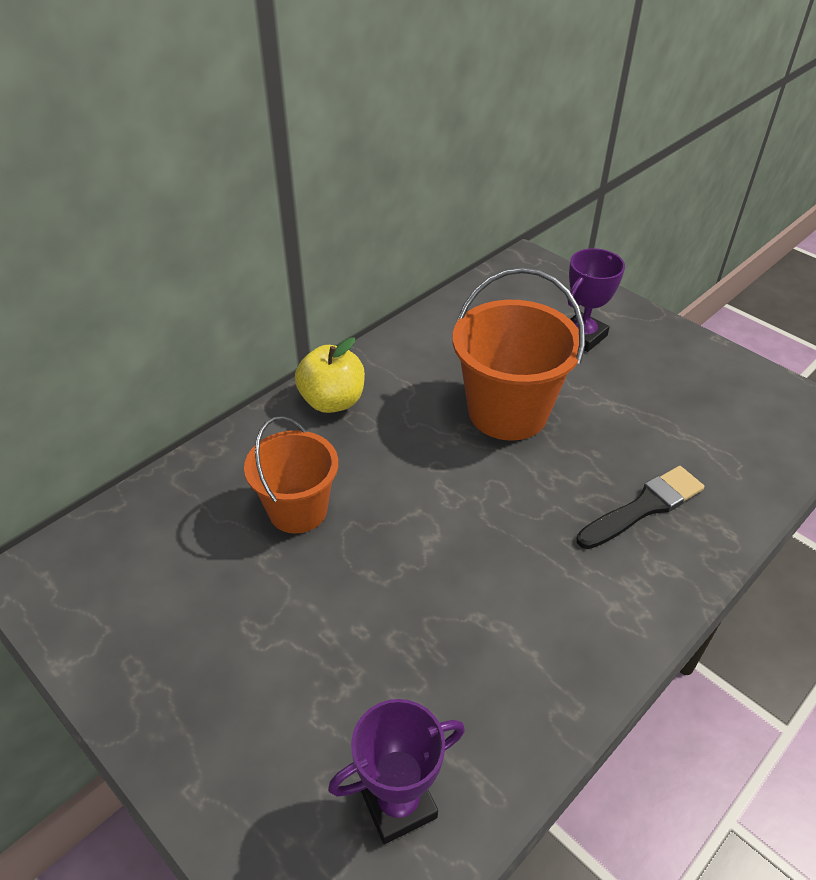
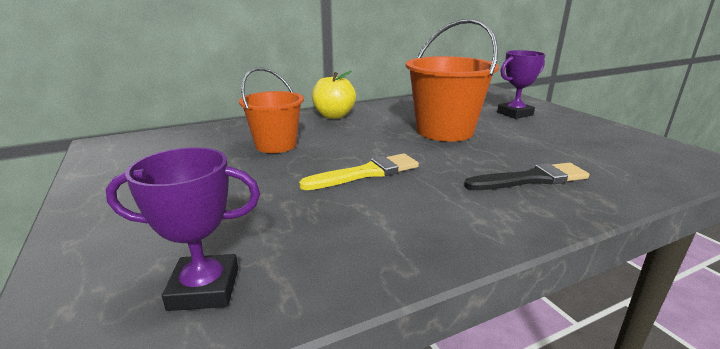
camera: 20 degrees right, 20 degrees down
none -> yellow brush [299,153,419,190]

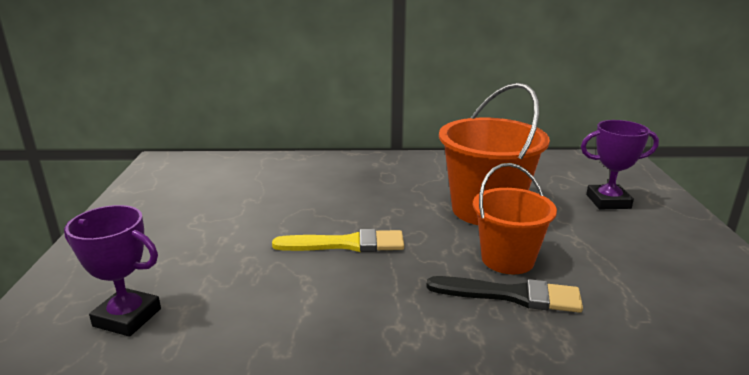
camera: 25 degrees right, 0 degrees up
orange bucket [239,68,304,153] -> orange bucket moved to [473,163,557,274]
yellow apple [312,71,356,119] -> none

